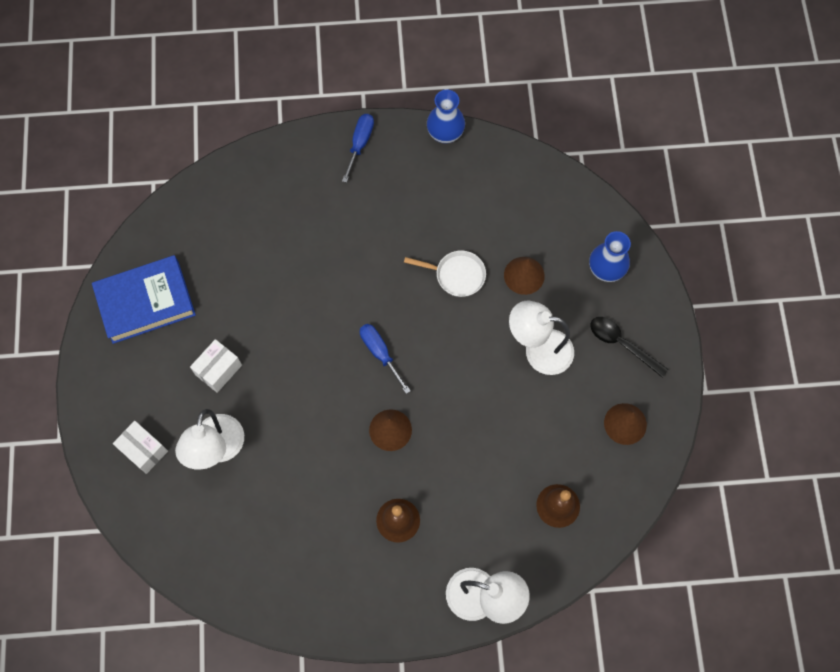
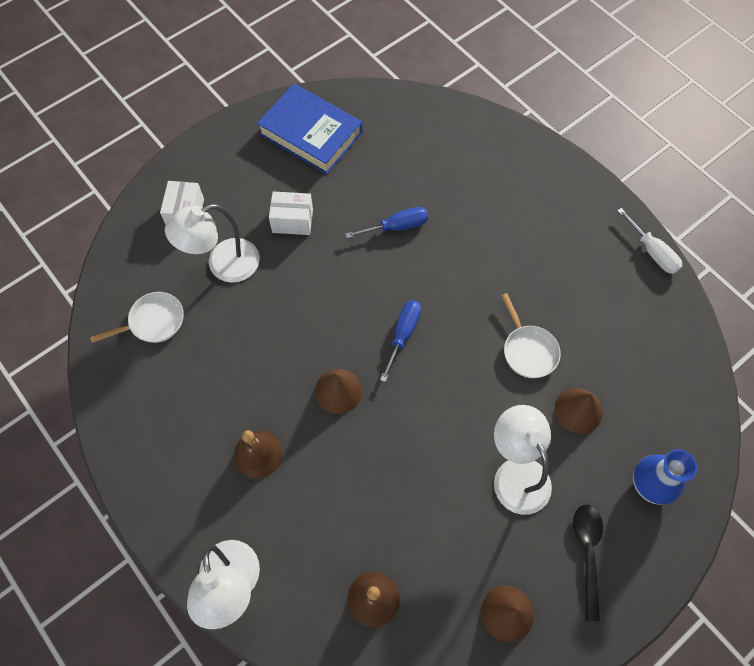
camera: 55 degrees right, 5 degrees down
blue screwdriver [342,114,374,183] -> blue screwdriver moved to [345,207,428,238]
blue vase [427,89,465,144] -> white screwdriver [617,208,682,274]
none -> white pan [90,292,184,343]

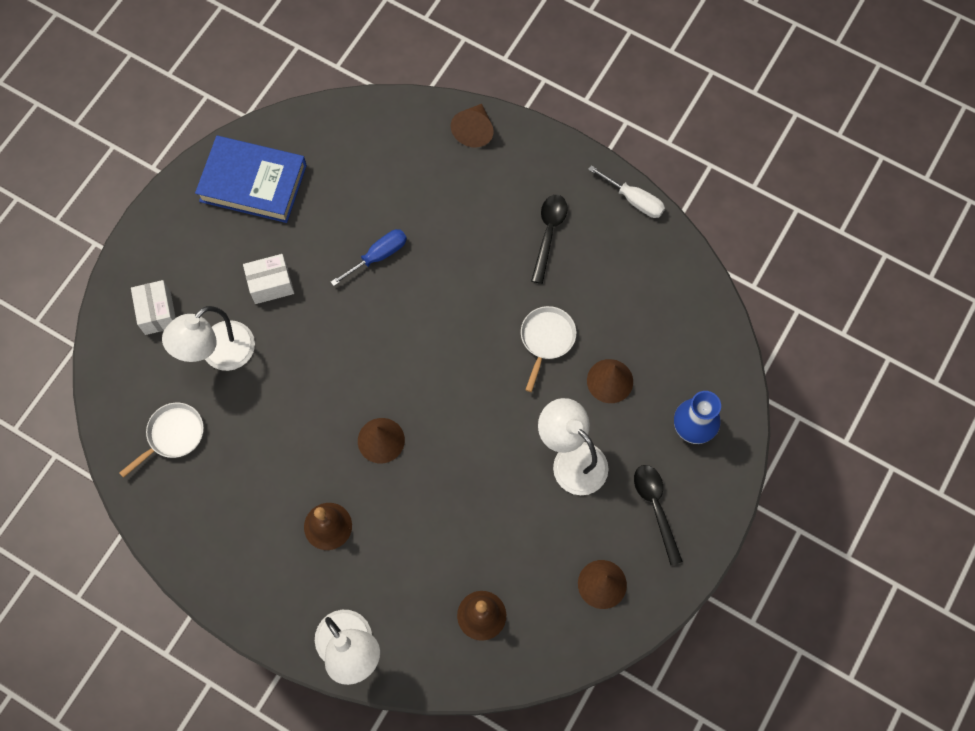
camera: 20 degrees left, 5 degrees up
blue screwdriver [380,300,421,382] -> none
white pan [501,293,561,378] -> white pan turned 120 degrees counterclockwise [521,306,576,392]
none -> brown cone [450,104,494,147]
none -> black spoon [531,195,568,284]

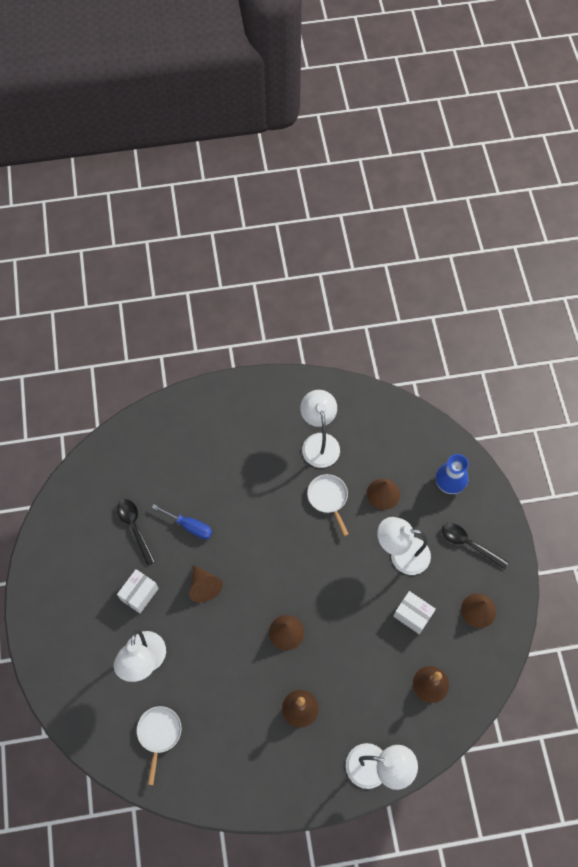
camera: 40 degrees left, 5 degrees down
white box [131,280,176,335] -> white box moved to [393,591,436,634]
blue book [195,136,307,223] -> none
blue screwdriver [331,229,407,286] -> blue screwdriver turned 105 degrees clockwise [152,504,212,539]
brown cone [450,104,494,147] -> brown cone moved to [189,565,223,603]
black spoon [531,195,568,284] -> black spoon moved to [117,499,155,565]
white screwdriver [588,165,665,218] -> none
none -> white lamp [300,390,340,468]

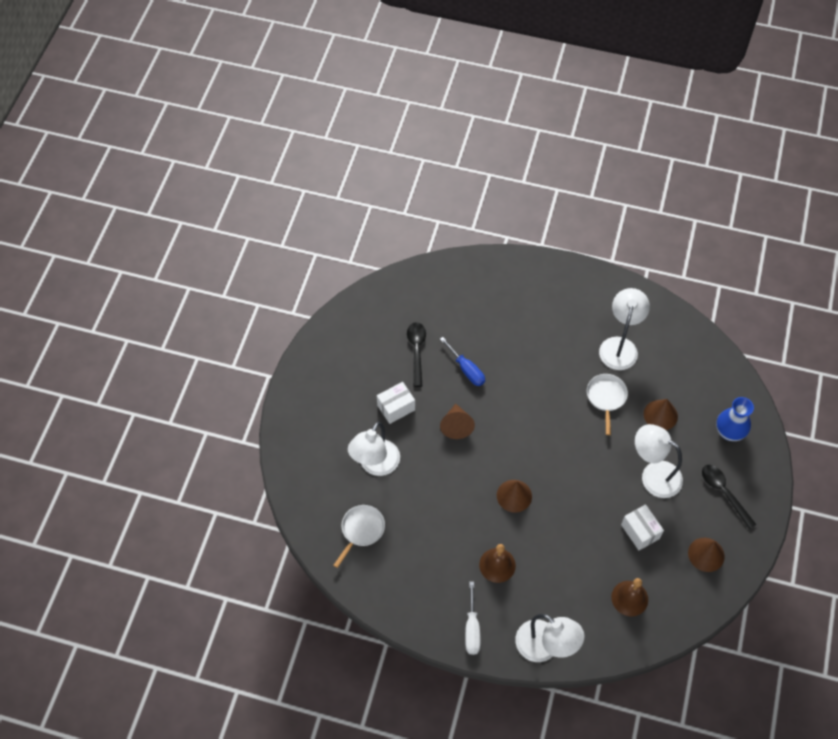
camera: 25 degrees right, 5 degrees down
none -> white screwdriver [465,582,481,655]

